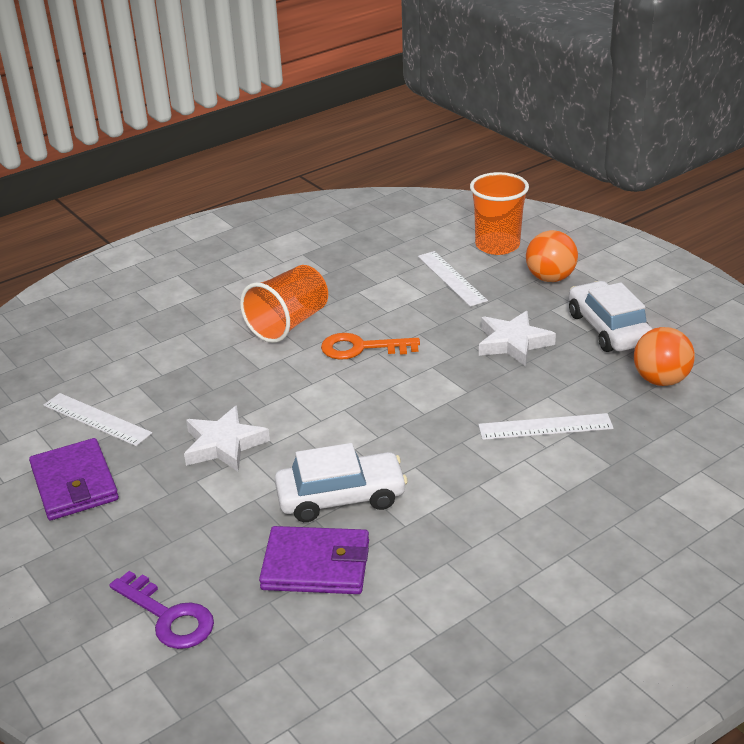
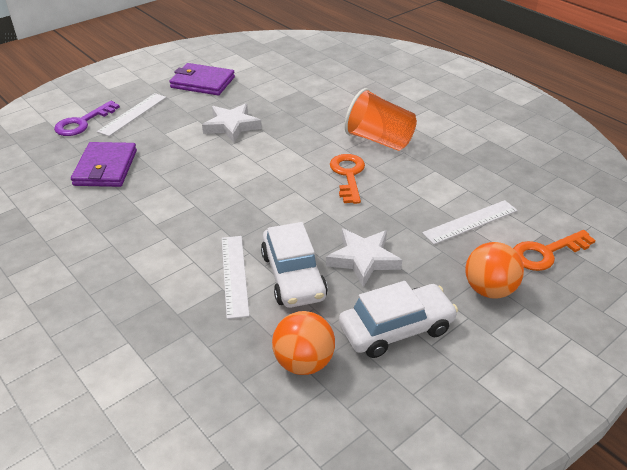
camera: 85 degrees right, 5 degrees up
purple wallet [29,438,119,520] -> purple wallet turned 45 degrees clockwise [169,63,235,95]
white ruler [43,393,152,446] -> white ruler moved to [97,93,166,136]
white car [275,443,408,522] -> white car moved to [261,222,328,308]
orange cup [470,172,529,255] -> orange key [513,230,596,271]

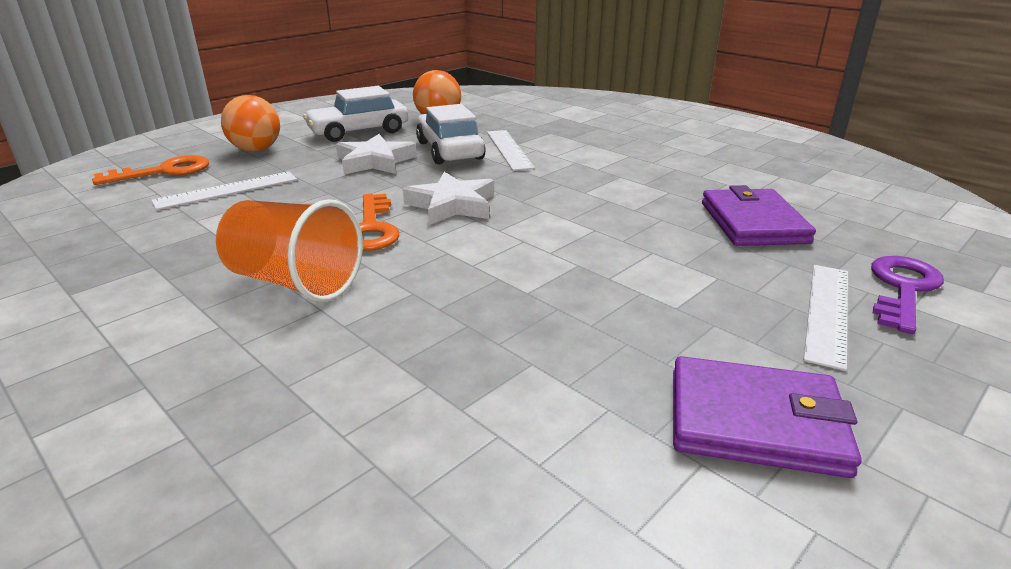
camera: 175 degrees right, 10 degrees down
white star [202,103,262,142] -> white star moved to [402,172,494,225]

